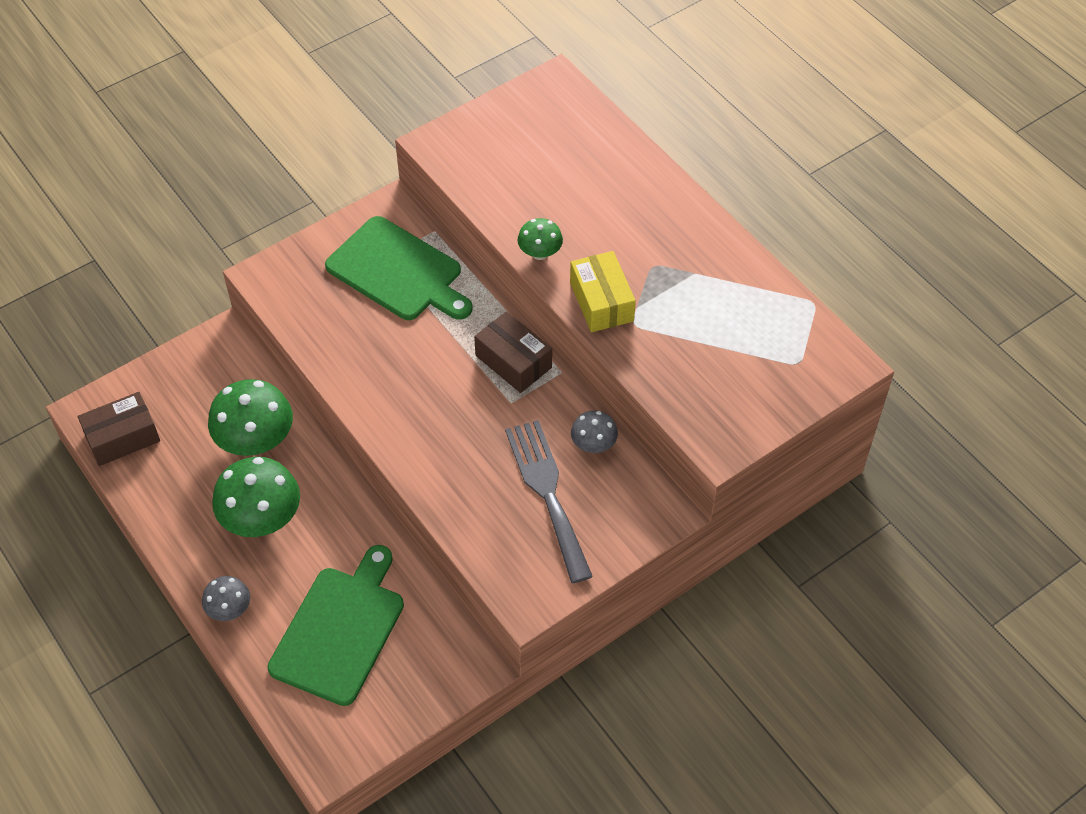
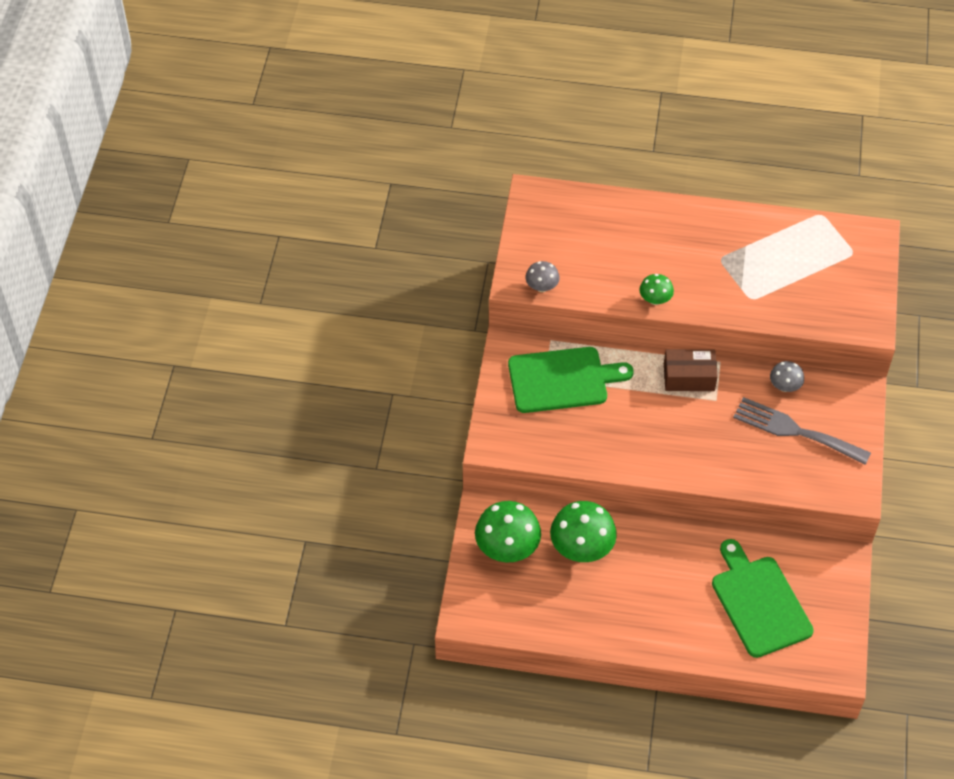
camera: 45 degrees left, 0 degrees up
brown box [78,392,160,466] -> none
grey mushroom [202,576,250,621] -> grey mushroom moved to [525,261,560,292]
green mushroom [212,457,300,537] -> green mushroom moved to [475,501,541,562]
yellow box [570,251,636,332] -> none

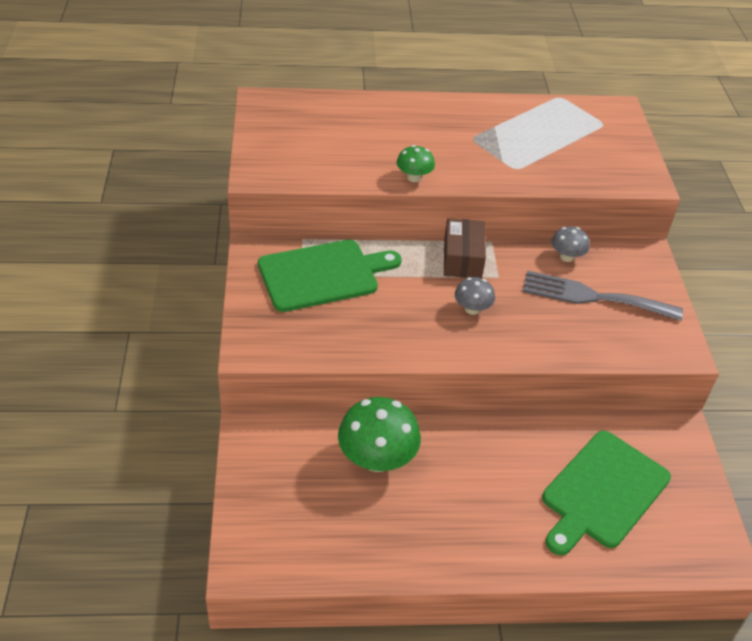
camera: 15 degrees left, 10 degrees down
green mushroom [475,501,541,562] -> none
grey mushroom [525,261,560,292] -> grey mushroom moved to [455,277,495,315]
brown box [664,349,718,391] -> brown box turned 75 degrees counterclockwise [444,218,486,278]
green cutting board [712,539,814,658] -> green cutting board turned 105 degrees counterclockwise [542,431,671,556]

